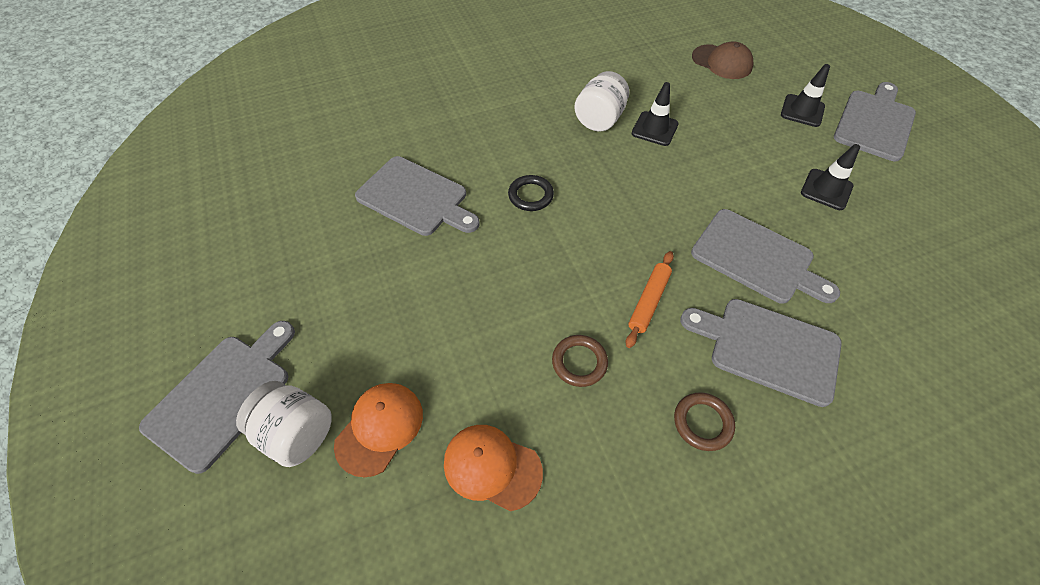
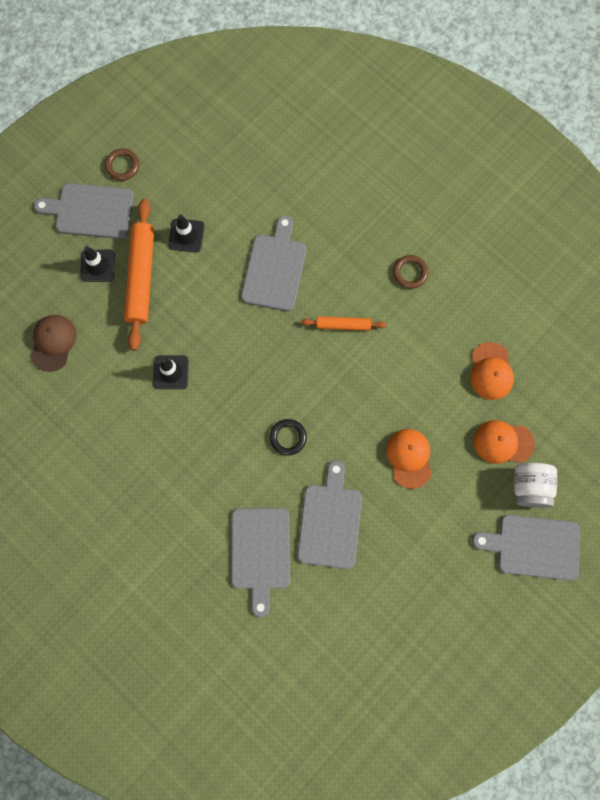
camera: 115 degrees left, 20 degrees up
brown ring [552,335,608,387] -> brown ring moved to [105,148,139,181]
white jar [574,71,630,132] -> none
grey cutting board [680,299,842,407] -> grey cutting board moved to [231,508,290,617]
none -> orange rolling pin [124,199,154,351]
none -> orange cap [386,429,431,489]

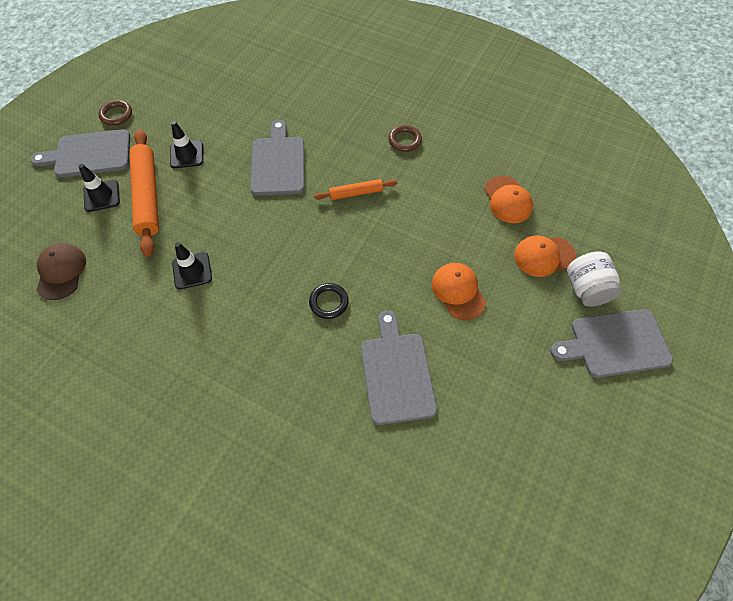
camera: 15 degrees left, 15 degrees down
grey cutting board [231,508,290,617] -> none

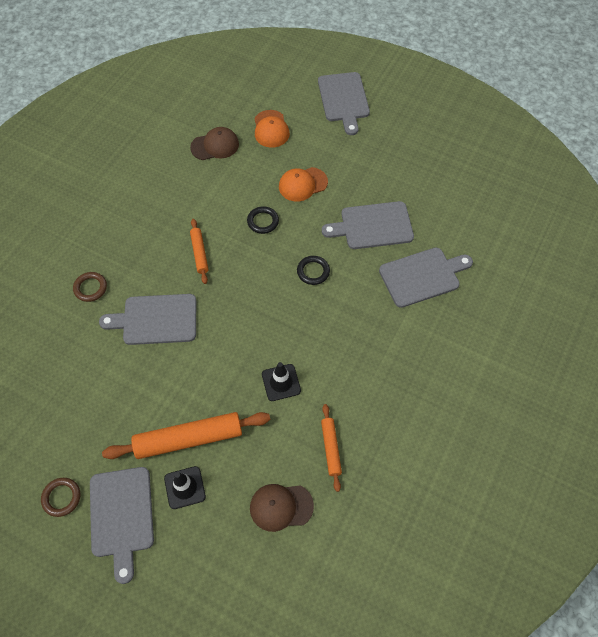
camera: 90 degrees left, 0 degrees up
black traffic cone [170,121,203,168] -> none
brown ring [388,125,422,152] -> brown ring moved to [73,272,107,302]
orange cap [484,176,533,223] -> brown cap [190,127,239,160]
white jar [567,252,622,307] -> none
none -> black ring [247,206,279,234]
none -> orange rolling pin [321,404,342,492]
none -> grey cutting board [379,248,473,308]

